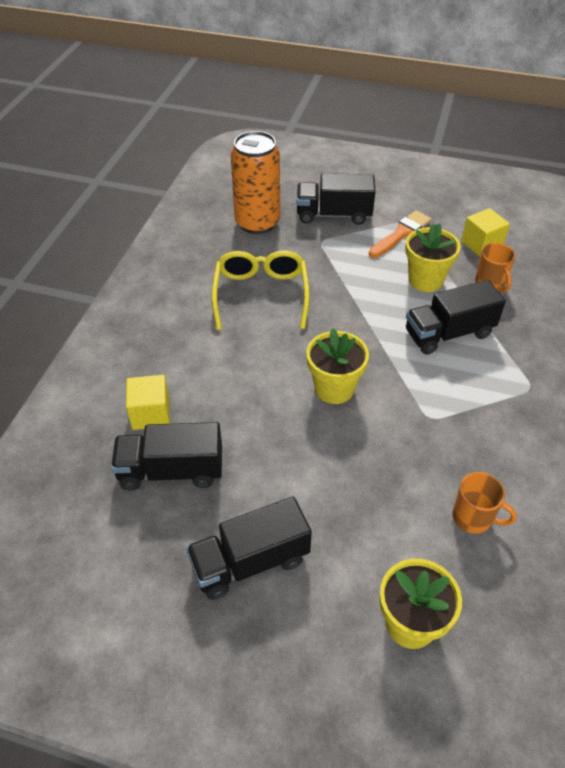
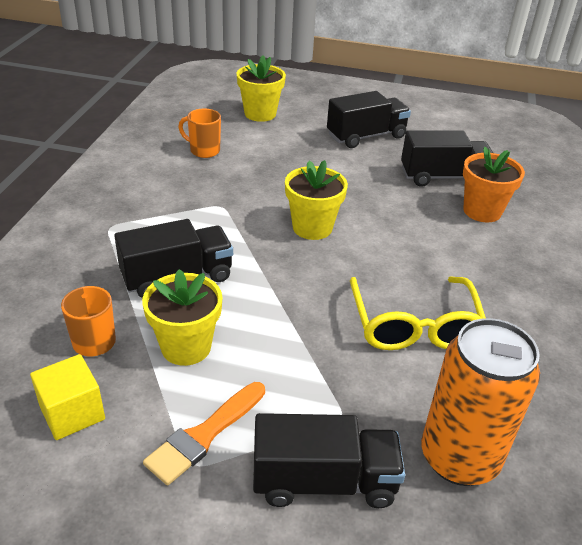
camera: 175 degrees right, 10 degrees down
yellow cube [126,375,170,430] -> orange flower pot [463,146,525,222]

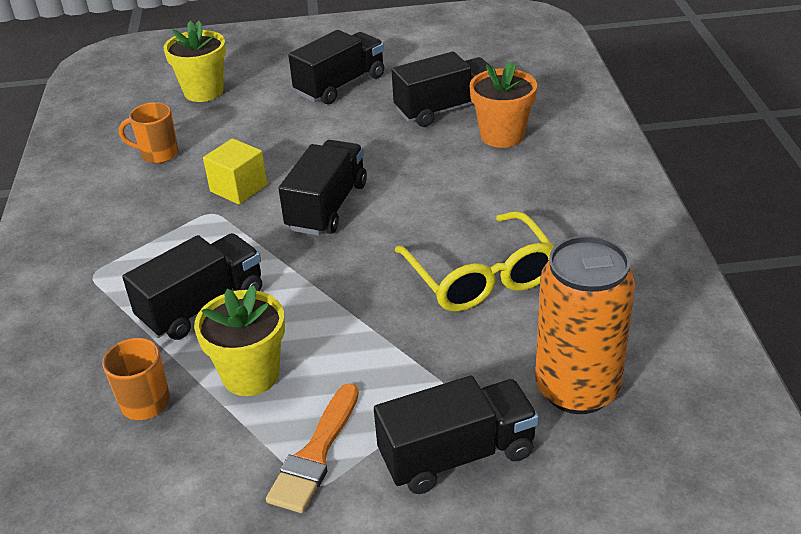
camera: 15 degrees left, 0 degrees up
yellow cube [30,354,105,440] -> yellow cube moved to [203,138,268,204]
yellow flower pot [285,160,348,240] -> black truck [279,140,367,236]

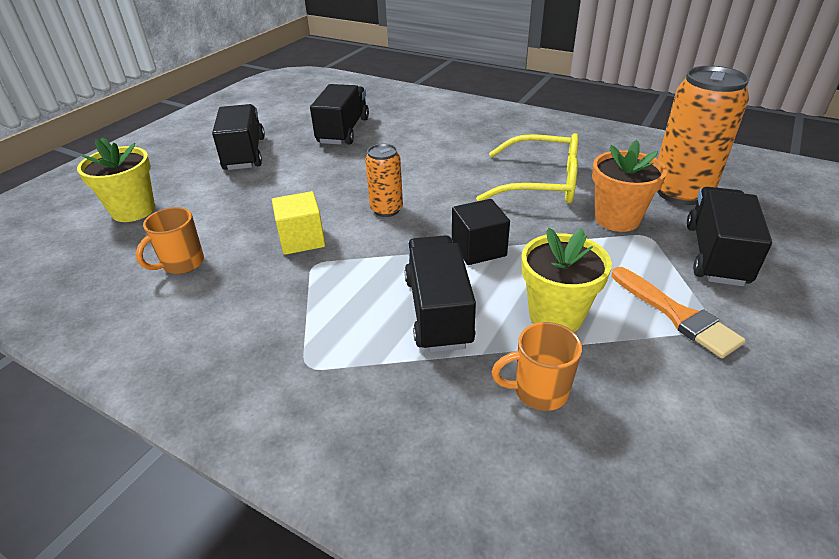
camera: 55 degrees left, 0 degrees up
black truck [279,140,367,236] -> orange can [365,144,403,217]
orange flower pot [470,62,537,148] -> orange flower pot moved to [592,140,667,232]
none -> black cube [452,199,510,265]

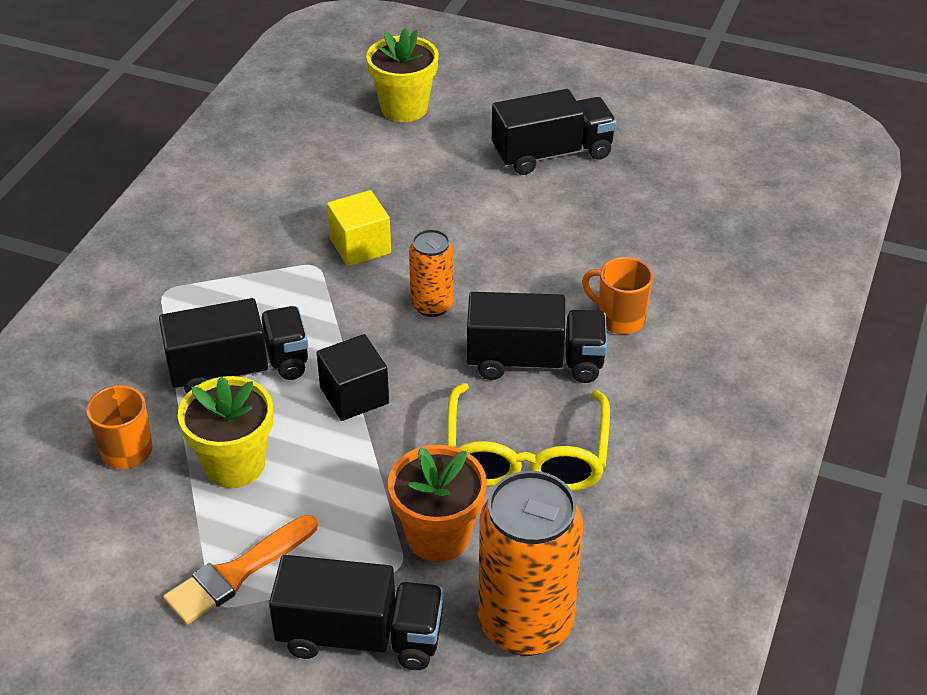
camera: 80 degrees right, 5 degrees up
orange mug [136,207,204,274] -> orange mug moved to [582,257,653,334]
black truck [310,84,369,145] -> black truck moved to [467,292,607,383]

